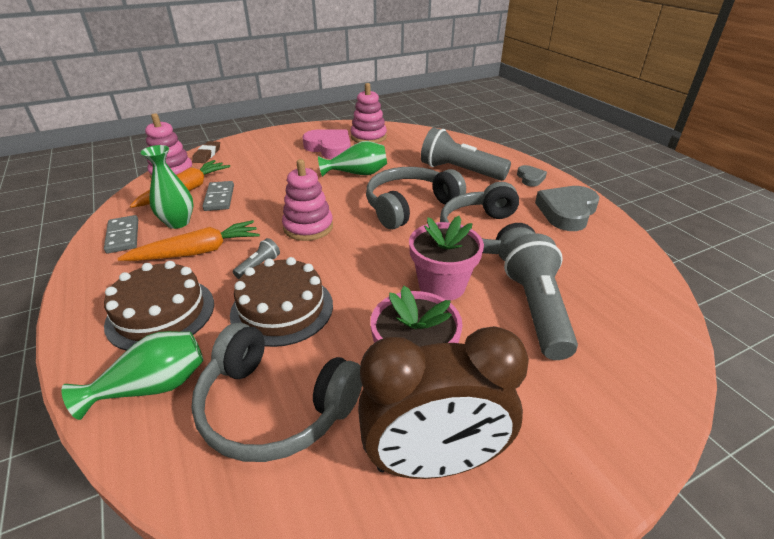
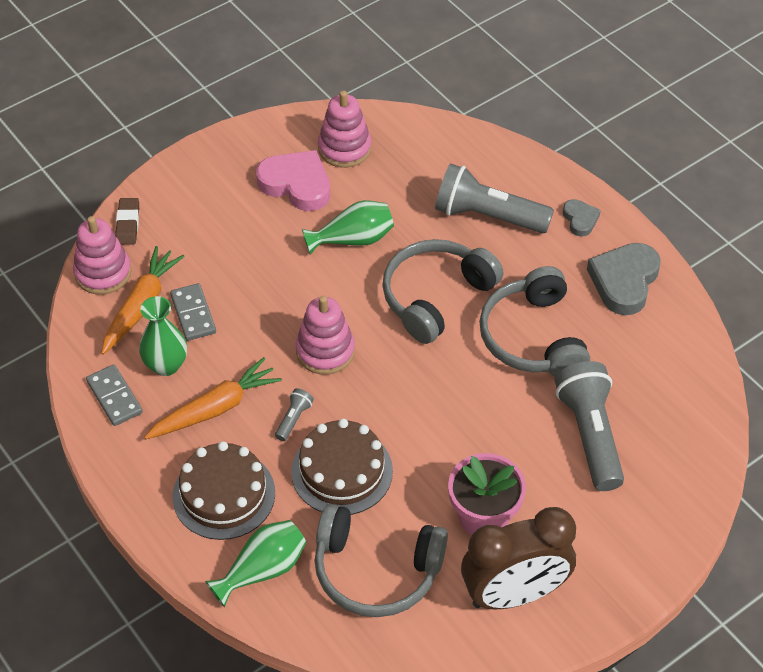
camera: 10 degrees left, 15 degrees up
pink flower pot [409,216,484,301] -> none

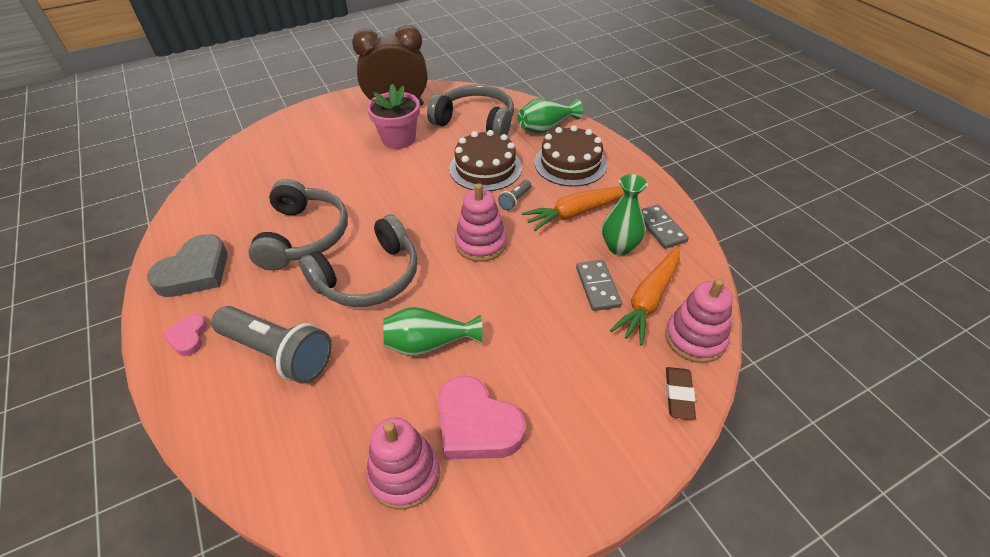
camera: 170 degrees left, 5 degrees down
grey flashlight [555,361,624,491] -> none
grey heart [563,199,601,237] -> pink heart [162,314,207,356]

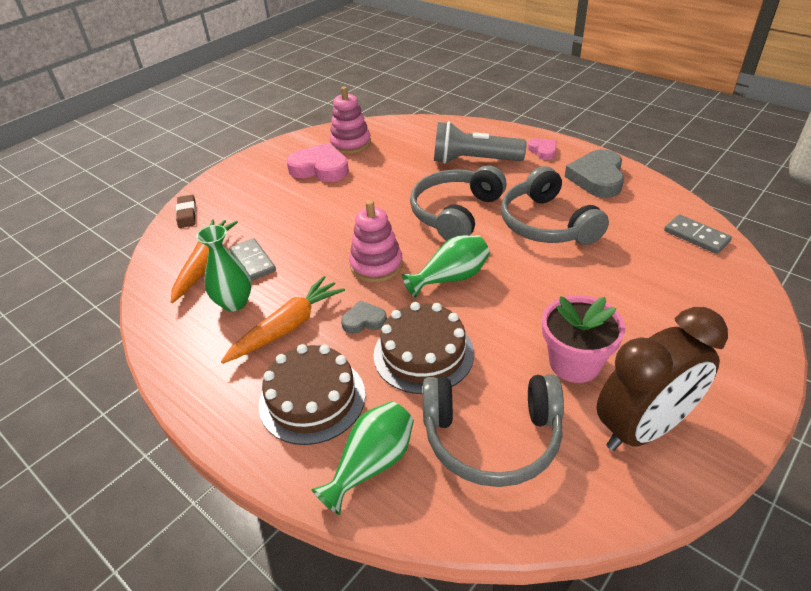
camera: 160 degrees right, 5 degrees down
green vase [384,307,483,356] -> green vase moved to [402,235,490,298]
grey flashlight [498,180,531,211] -> grey heart [341,300,387,334]
grey domino [641,204,689,249] -> grey domino moved to [664,214,732,254]
pink stacking toy [665,278,733,363] -> none

